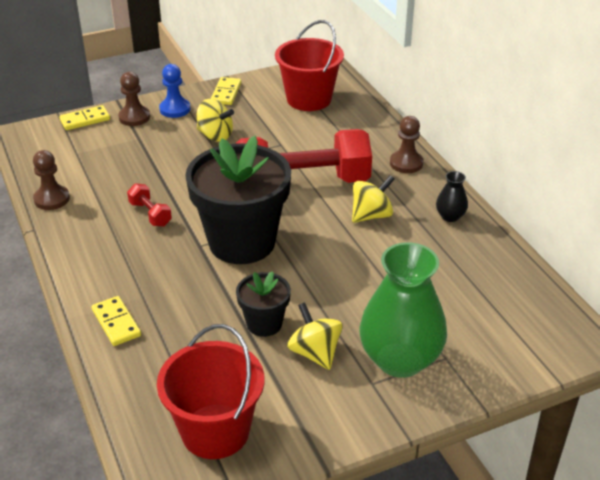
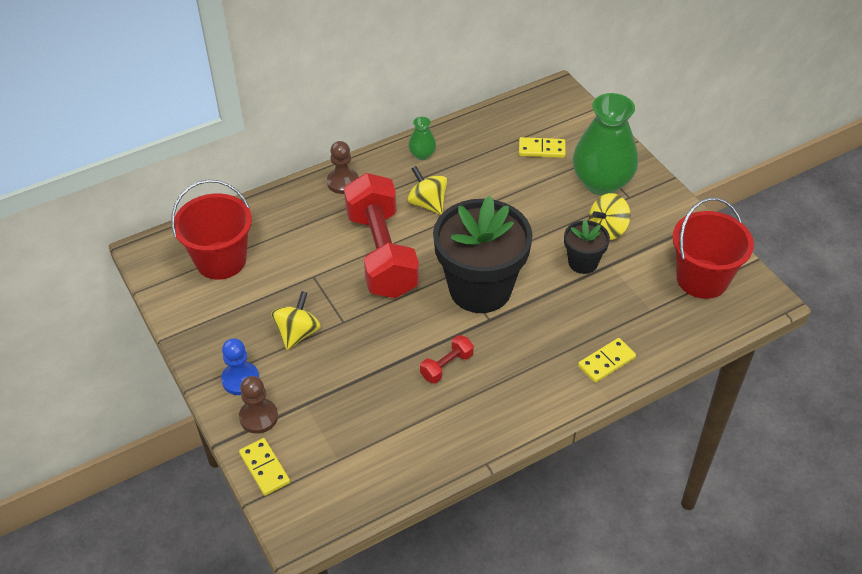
camera: 95 degrees left, 10 degrees up
brown pawn [33,150,70,210] -> none
yellow domino [211,77,241,105] -> yellow domino moved to [519,137,566,158]
black vase [436,171,468,222] -> green vase [408,117,436,160]

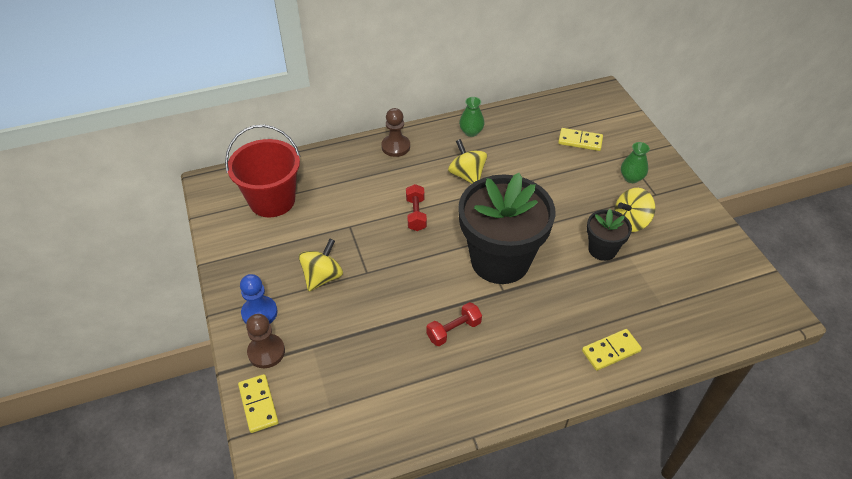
camera: 10 degrees right, 0 degrees up
red dumbbell [344,173,419,298] -> red dumbbell [406,184,427,231], size x0.40
green vase [573,93,638,195] -> green vase [621,142,650,183], size x0.44
red bucket [672,198,754,299] -> none

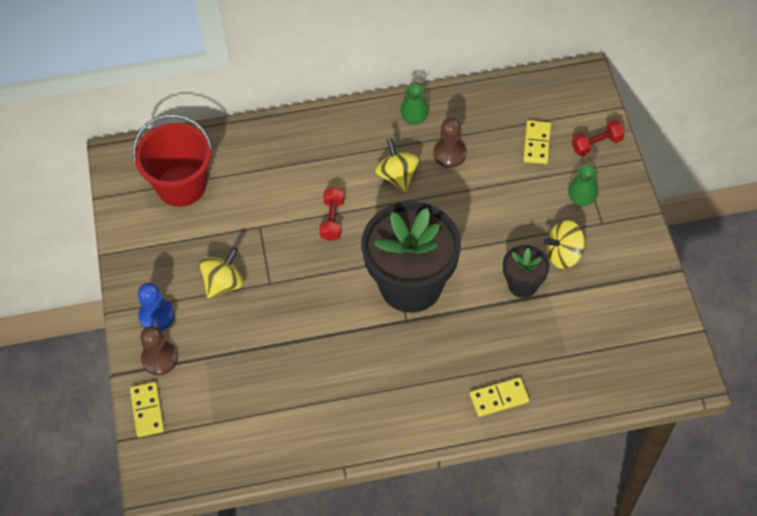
camera: 10 degrees right, 10 degrees up
brown pawn [381,108,410,157] -> brown pawn moved to [433,118,467,168]
red dumbbell [426,302,482,346] -> red dumbbell moved to [572,120,625,156]
yellow domino [558,128,603,151] -> yellow domino turned 75 degrees clockwise [523,120,551,164]

